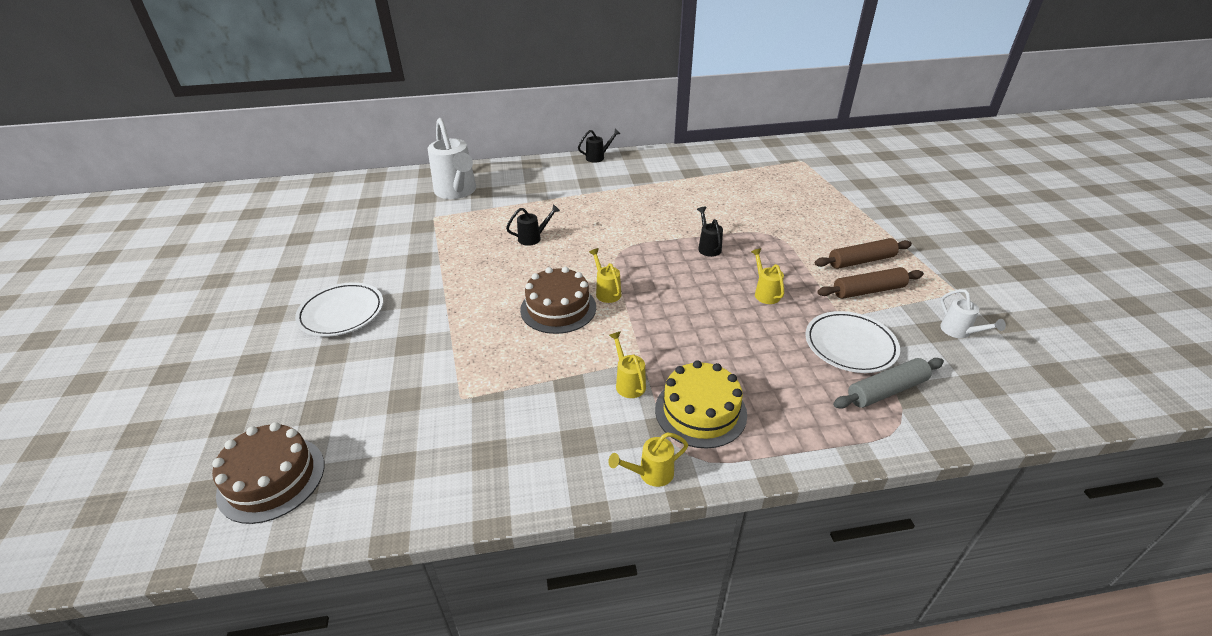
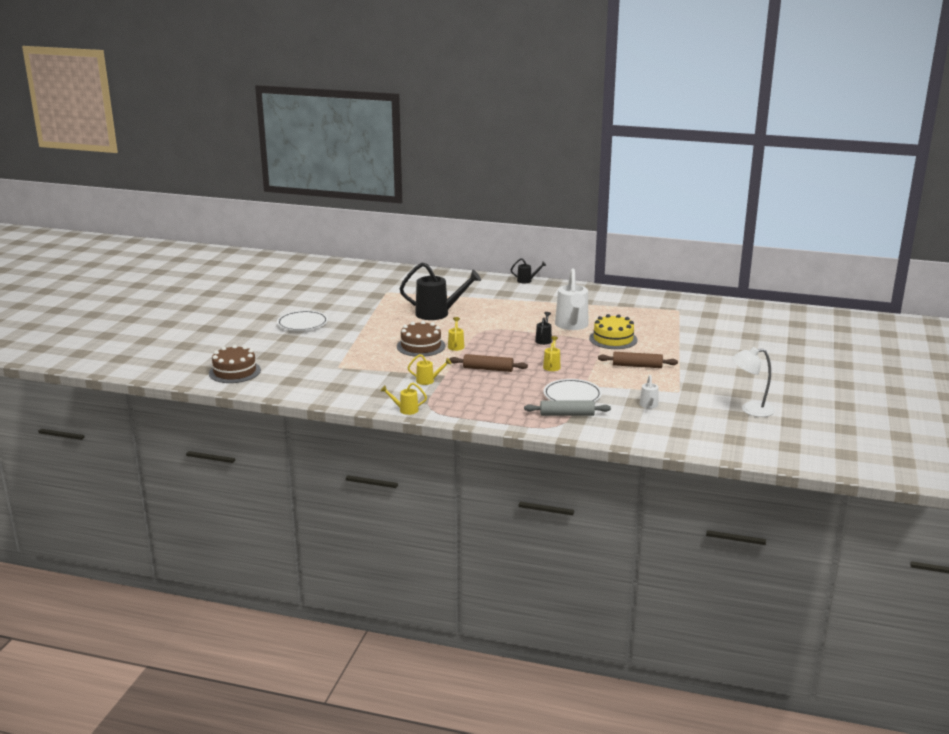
camera: 25 degrees right, 15 degrees down
white watering can [428,118,476,199] -> white watering can moved to [555,268,588,330]
black watering can [506,204,560,246] -> black watering can [399,263,481,320], size x2.11
yellow watering can [609,332,646,398] -> yellow watering can turned 90 degrees clockwise [408,354,452,385]
yellow cake [655,360,747,449] -> yellow cake moved to [589,314,638,349]
brown rolling pin [817,267,924,299] -> brown rolling pin moved to [449,354,528,372]
none -> white lamp [732,347,775,417]

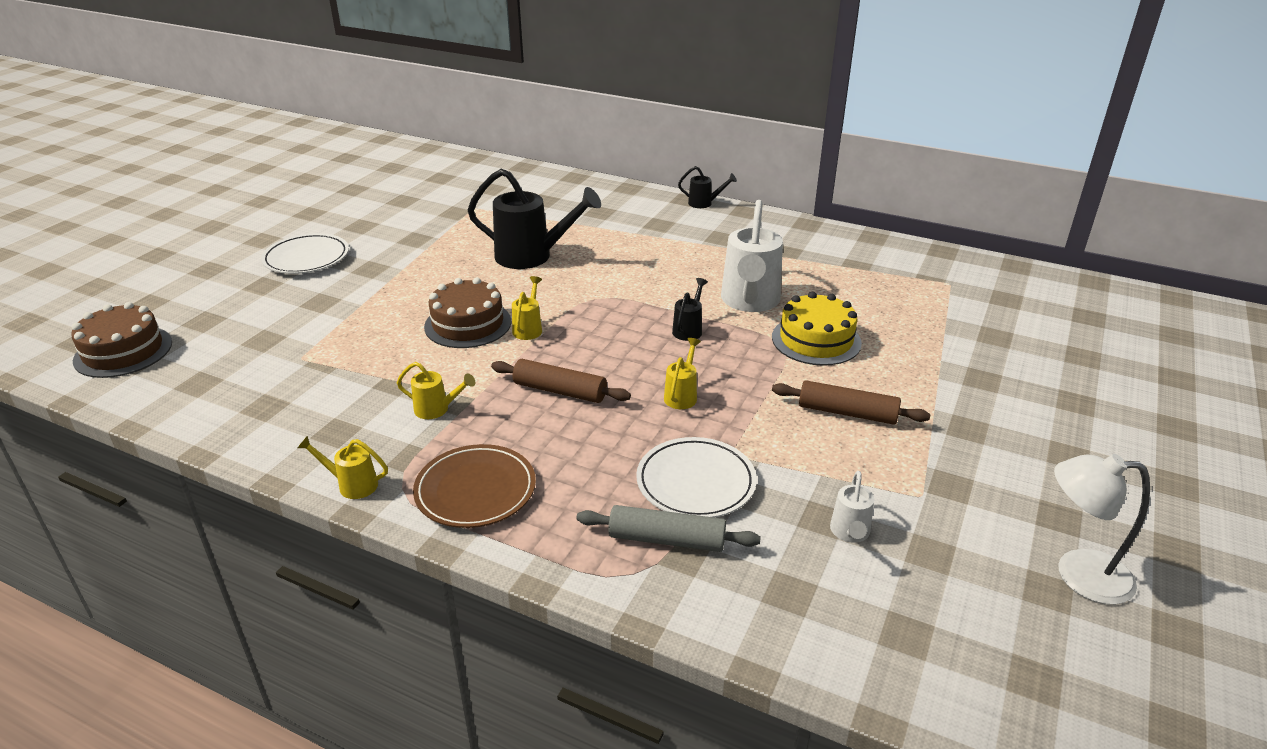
camera: 10 degrees right, 10 degrees up
none -> brown plate [413,444,536,528]

